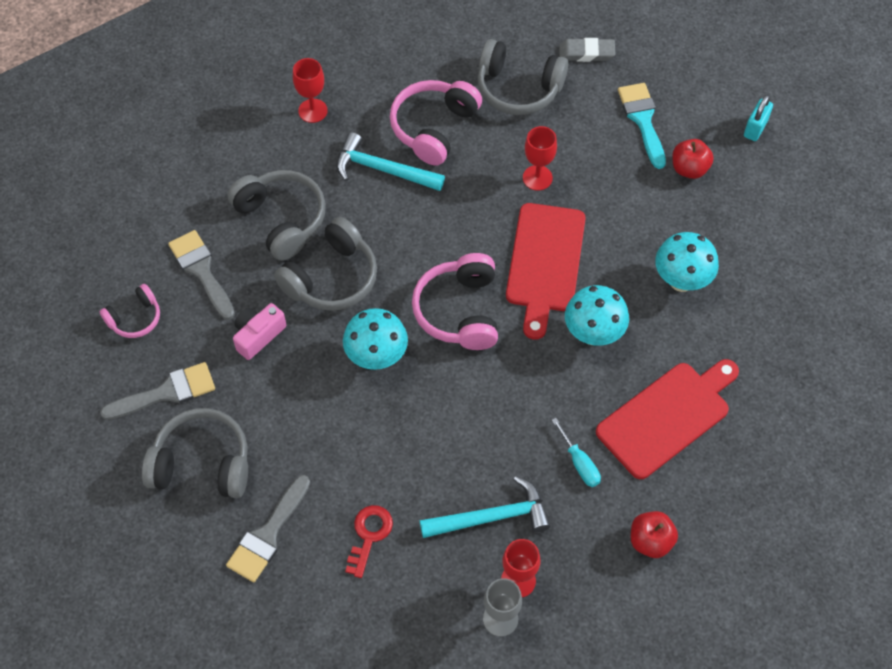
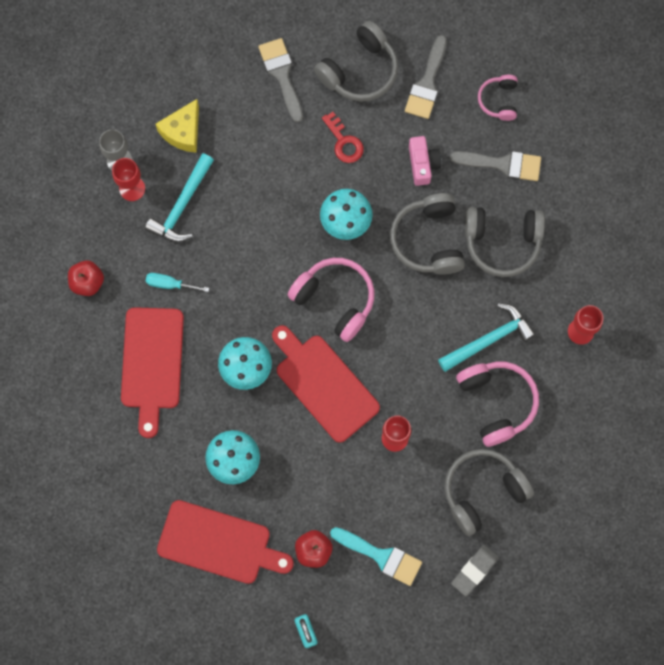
camera: 130 degrees right, 15 degrees up
red key [345,505,393,578] -> red key moved to [322,112,364,163]
none -> yellow cheese [156,99,199,153]
none -> red cutting board [157,500,294,584]

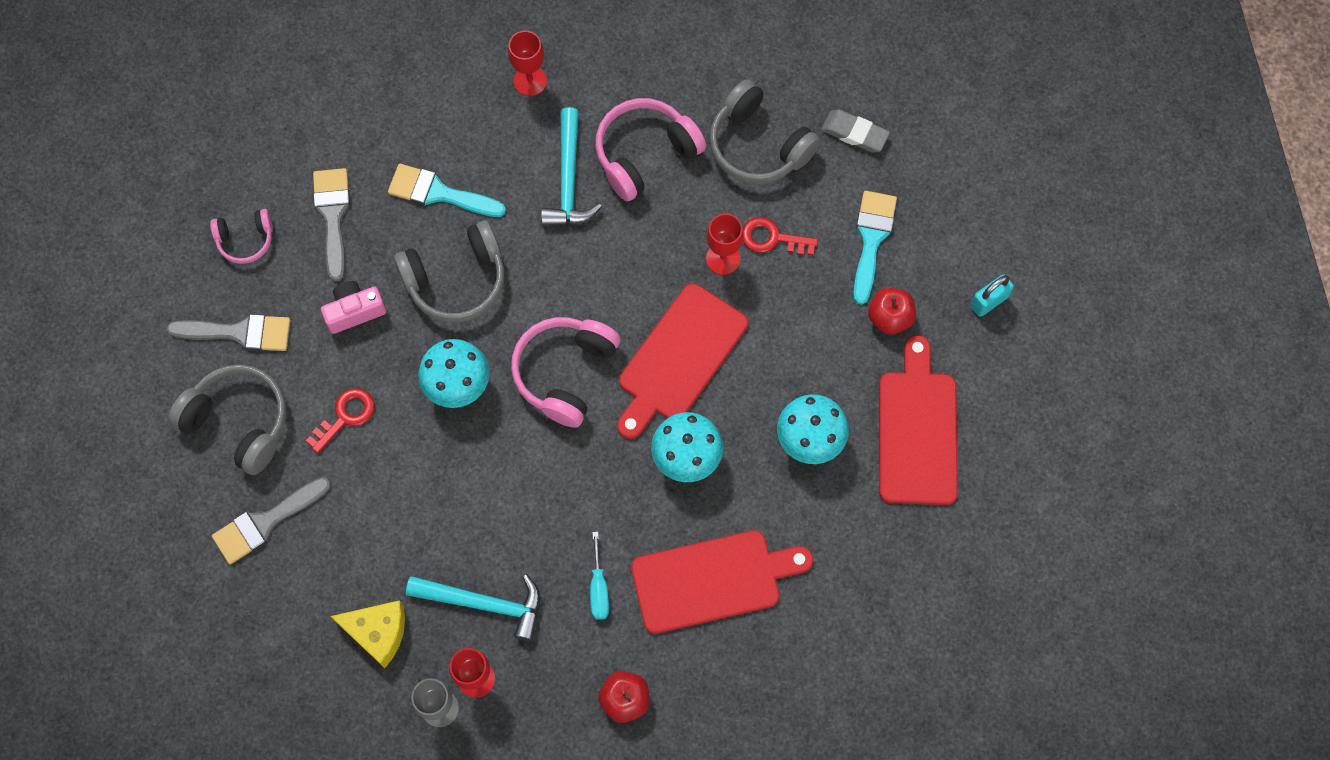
camera: 105 degrees left, 5 degrees down
turquoise hammer [438,303,536,372] -> turquoise hammer turned 135 degrees counterclockwise [541,107,602,226]
grey headphones [465,207,545,277] -> turquoise brush [388,164,506,217]
none -> red key [743,217,818,255]

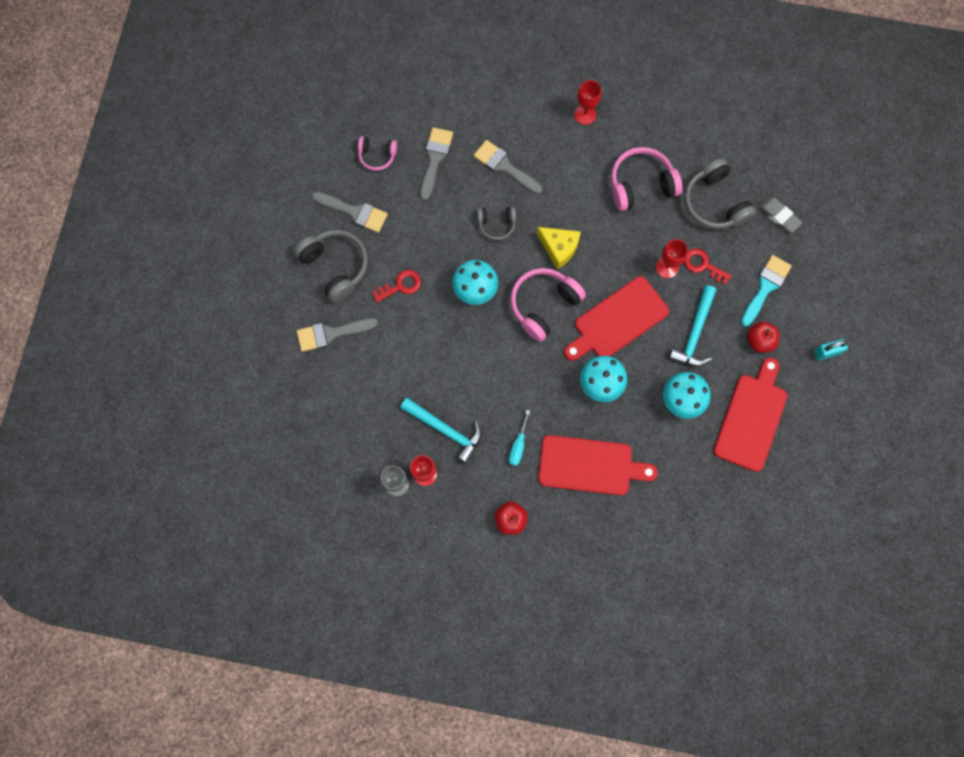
camera: 20 degrees right, 5 degrees up
pink camera [321,281,387,334] -> none
yellow cheese [330,600,405,668] -> yellow cheese moved to [537,227,581,269]
turquoise brush [388,164,506,217] -> grey brush [473,140,542,194]
grey headphones [394,221,504,323] -> grey headphones [477,206,516,241], size x0.58
turquoise hammer [541,107,602,226] -> turquoise hammer moved to [668,285,716,367]

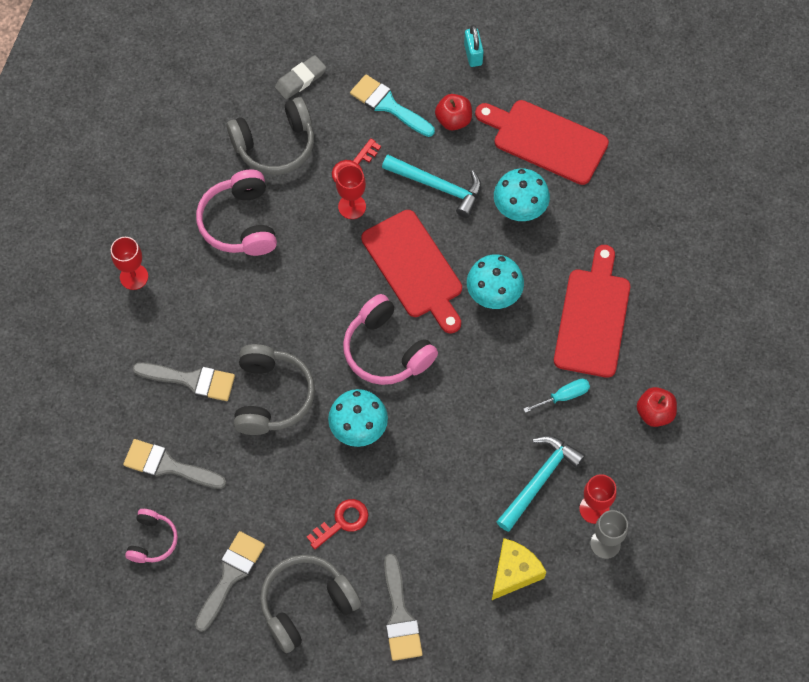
camera: 85 degrees left, 10 degrees down
red key [372,270,421,303] -> red key turned 75 degrees clockwise [307,499,368,549]
grey brush [473,140,542,194] -> grey brush turned 120 degrees counterclockwise [133,363,235,401]
grey headphones [477,206,516,241] -> grey headphones [234,344,315,435], size x1.73
turquoise screwdriver [509,410,530,466] -> turquoise screwdriver turned 45 degrees counterclockwise [524,379,590,413]
yellow cheese [537,227,581,269] -> yellow cheese moved to [492,538,546,600]

